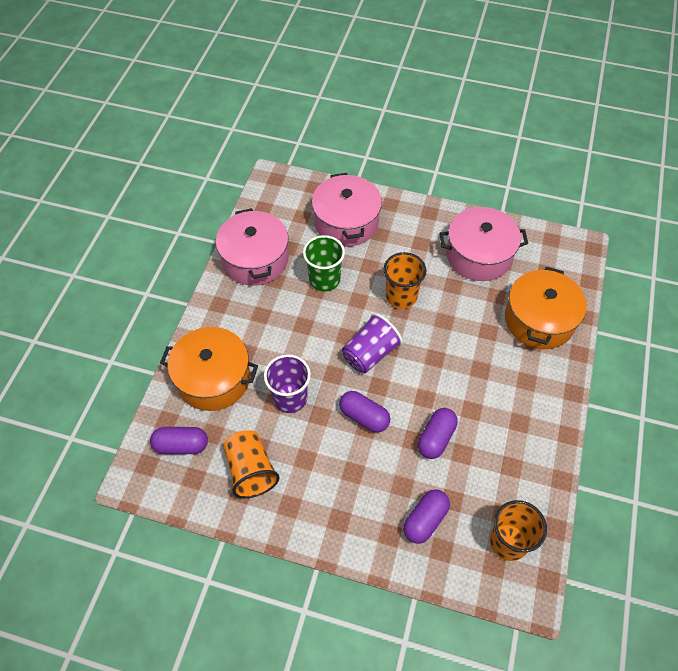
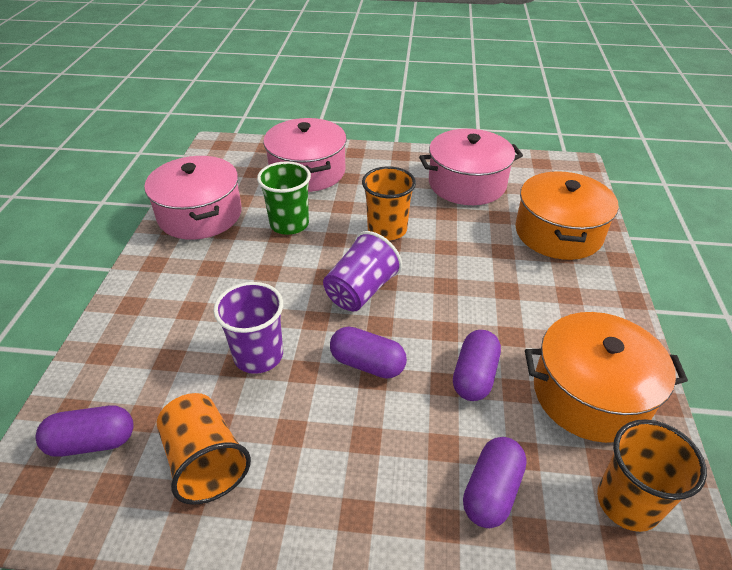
camera: 10 degrees left, 15 degrees down
orange pot [160,327,258,411] -> orange pot moved to [525,312,688,443]

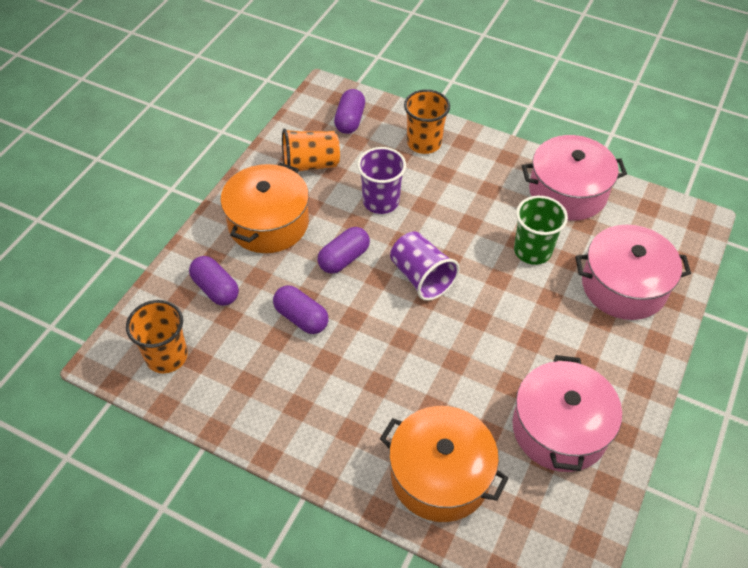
camera: 110 degrees right, 10 degrees up
orange cup [362,166,416,240] -> orange cup moved to [404,89,450,154]
orange pot [525,312,688,443] -> orange pot moved to [220,163,309,253]

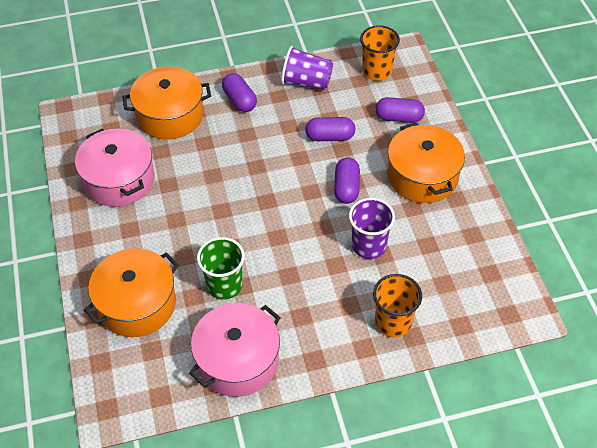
camera: 140 degrees right, 0 degrees up
orange cup [282,129,340,172] -> none
purple capsule [334,89,365,134] -> purple capsule moved to [222,73,257,112]
purple cup [390,231,460,301] -> purple cup moved to [281,46,333,90]
pink pot [575,225,691,320] -> orange pot [84,248,179,337]

